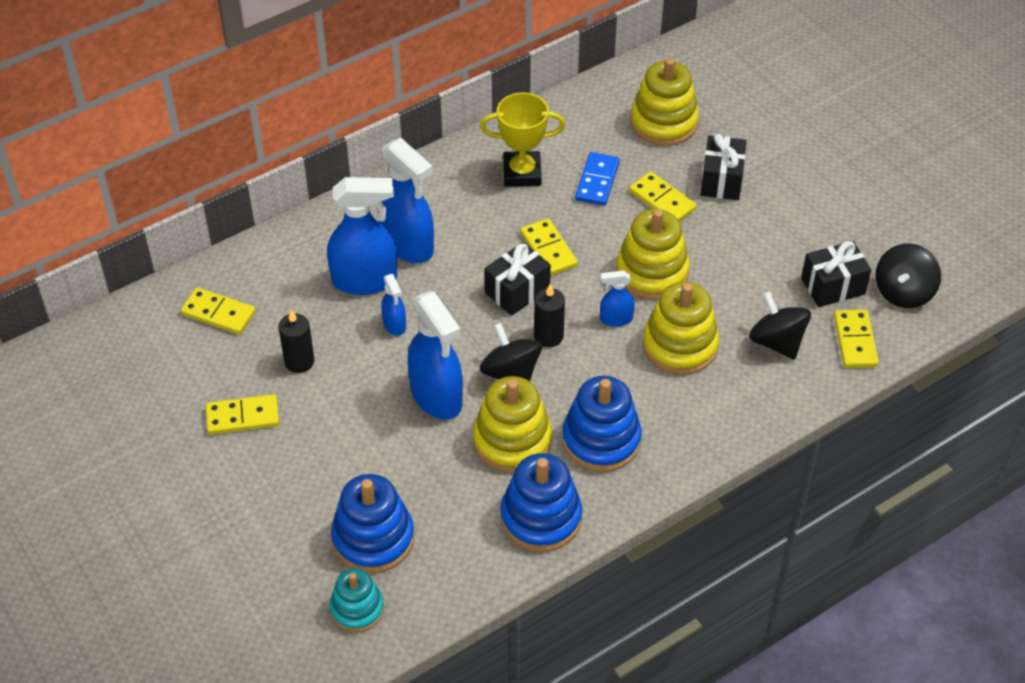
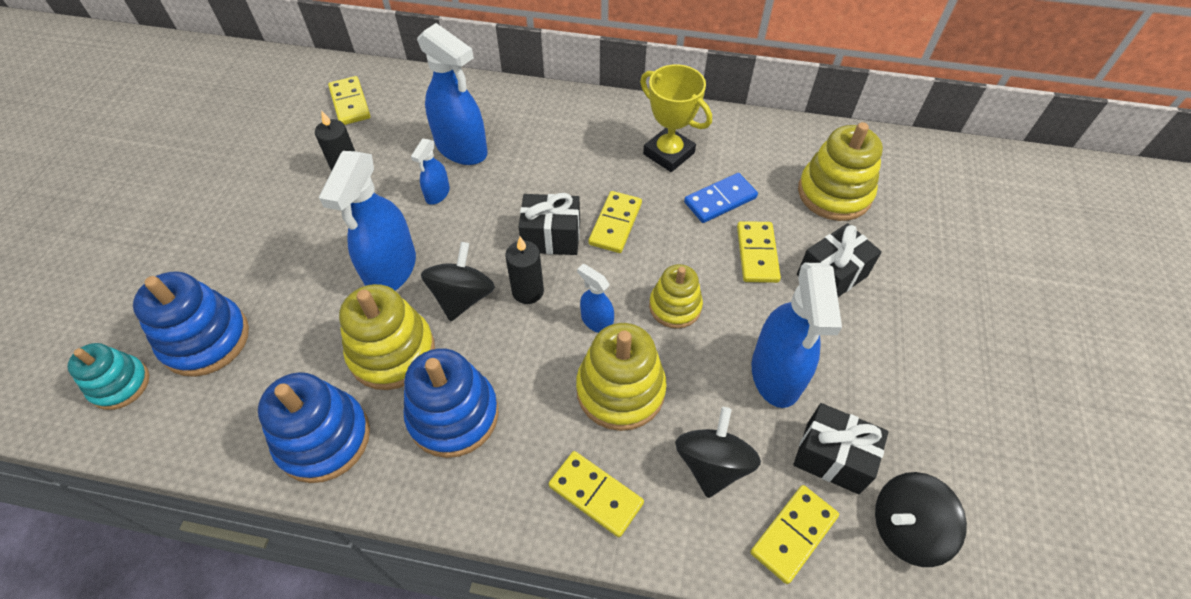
camera: 45 degrees right, 5 degrees up
yellow domino [206,394,279,435] -> yellow domino moved to [549,451,644,538]
blue spray bottle [377,138,434,263] -> blue spray bottle moved to [752,263,842,408]
yellow stacking toy [616,209,690,300] -> yellow stacking toy [649,264,703,329], size x0.64

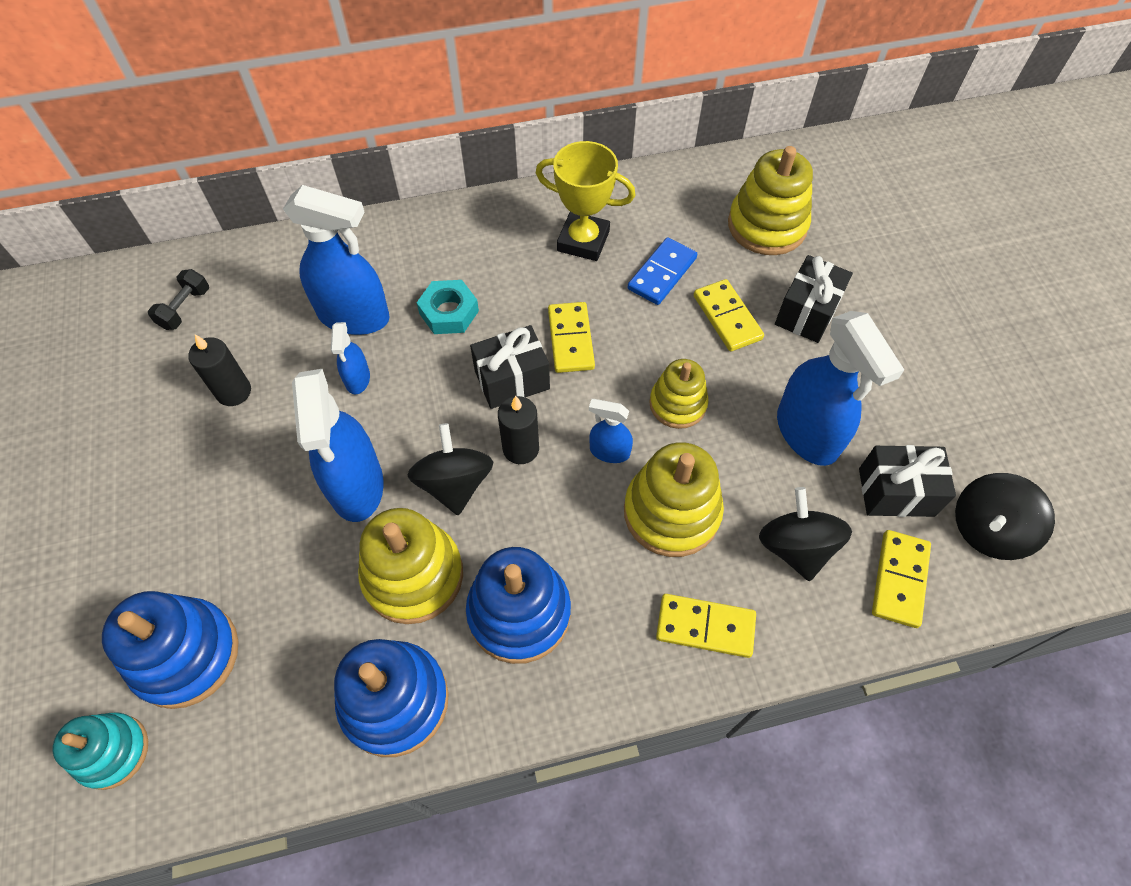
camera: 25 degrees left, 5 degrees up
yellow domino [328,76,371,125] -> black dumbbell [148,269,209,330]
none -> turquoise nut [417,280,479,334]

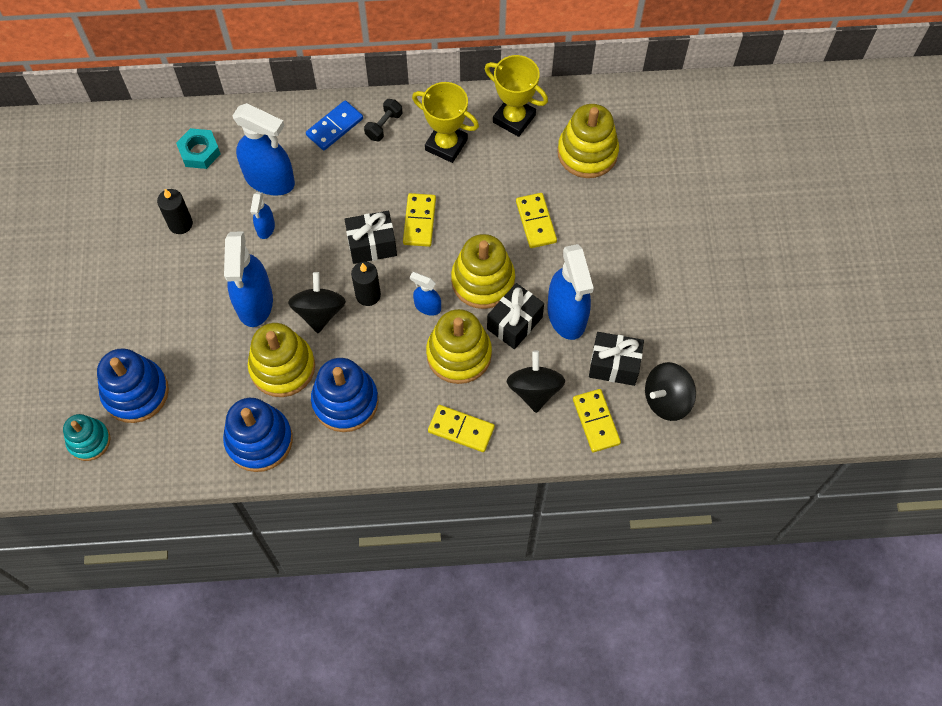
camera: 10 degrees right, 5 degrees up
black dumbbell [148,269,209,330] -> black dumbbell moved to [364,99,403,141]
turquoise nut [417,280,479,334] -> turquoise nut moved to [176,128,220,169]
blue domino [628,237,697,305] -> blue domino moved to [306,100,363,151]
yellow stacking toy [649,359,709,429] -> yellow stacking toy [451,234,515,309], size x1.57
black gift [775,255,853,343] -> black gift moved to [487,283,544,349]
yellow domino [872,530,931,628] -> yellow domino turned 45 degrees counterclockwise [573,389,621,452]
none -> yellow trophy [485,55,548,137]

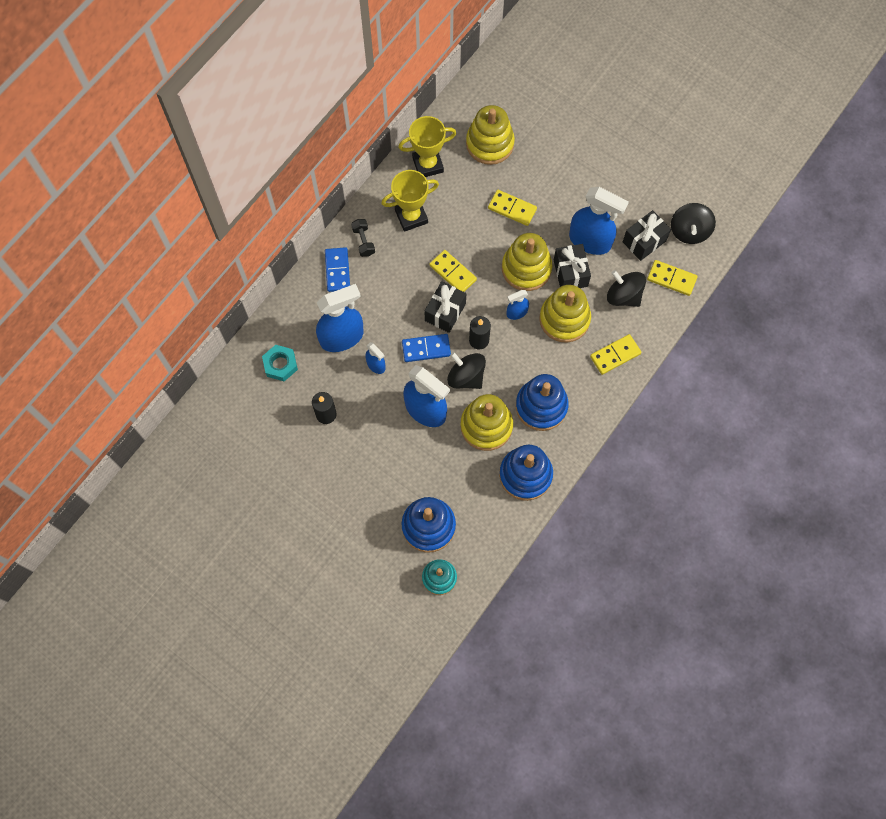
camera: 50 degrees left, 5 degrees up
none -> blue domino [402,334,451,362]

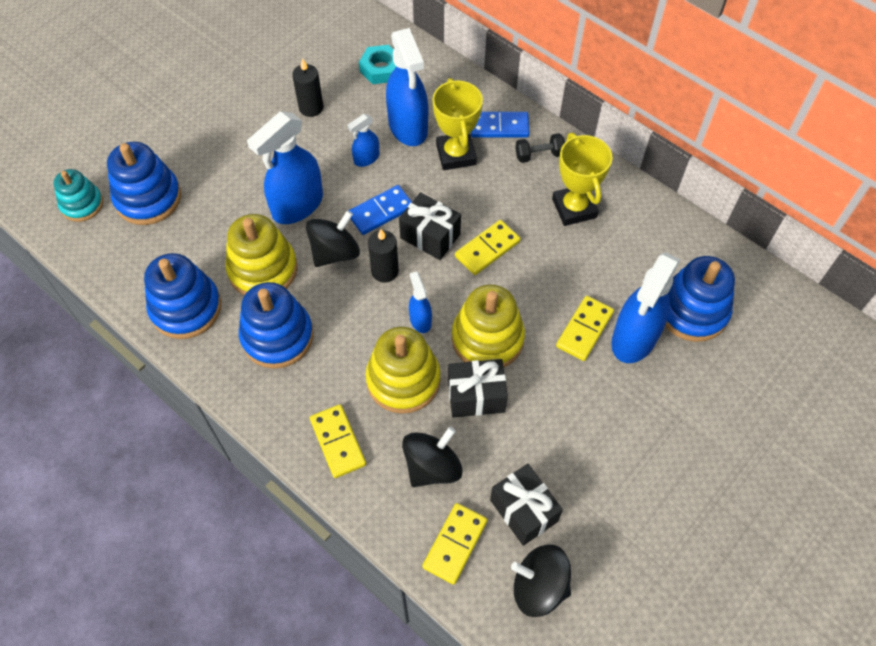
camera: 95 degrees right, 10 degrees down
yellow trophy [398,116,456,177] -> yellow trophy moved to [432,78,483,170]
blue domino [402,334,451,362] -> blue domino turned 60 degrees clockwise [348,185,412,235]
yellow stacking toy [466,105,515,165] -> blue stacking toy [665,256,735,342]
blue spray bottle [569,187,629,255] -> blue spray bottle moved to [611,252,680,363]

